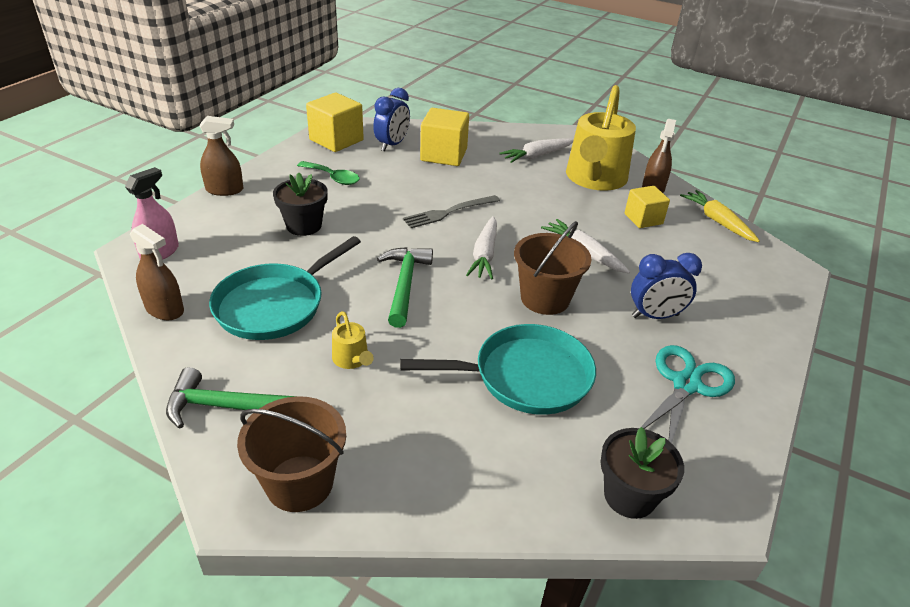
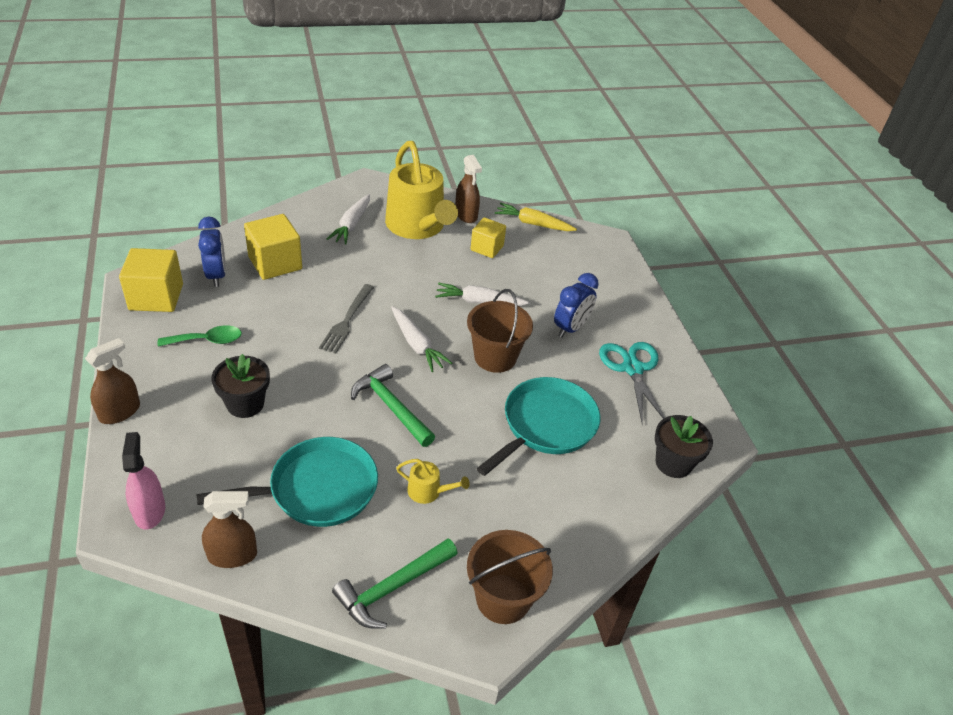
camera: 45 degrees left, 5 degrees up
turquoise pan [209,236,361,340] -> turquoise pan turned 105 degrees counterclockwise [196,437,378,527]

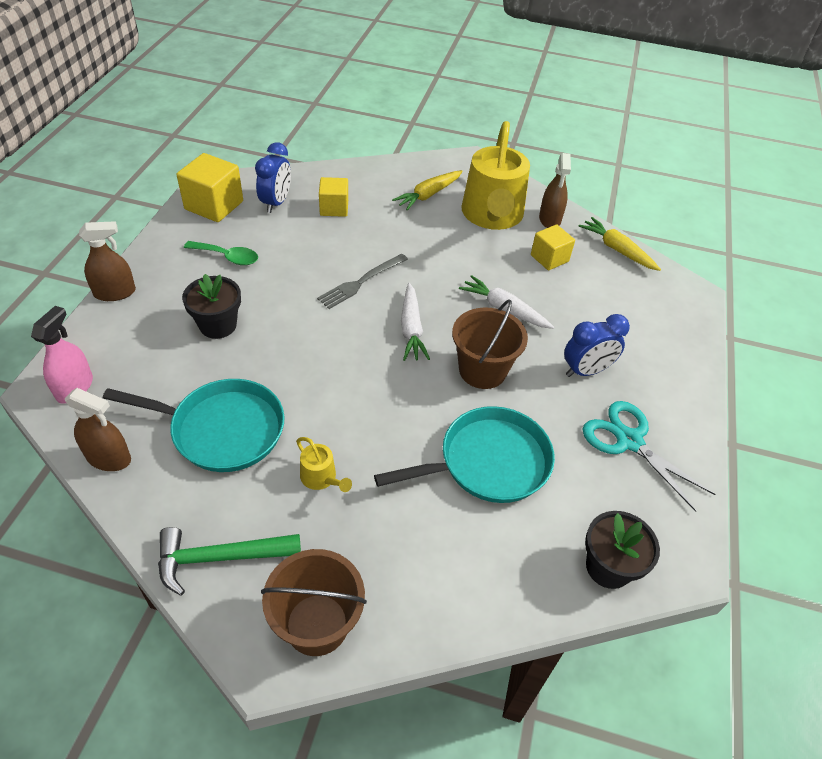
camera: 30 degrees right, 5 degrees up
yellow cube [244,214,302,280] -> yellow cube [319,177,348,217], size x0.65
white carrot [327,194,370,244] -> yellow carrot [392,170,463,210]
green hammer [351,364,435,447] -> none
turquoise scissors [599,342,665,425] -> turquoise scissors turned 60 degrees counterclockwise [583,401,715,512]

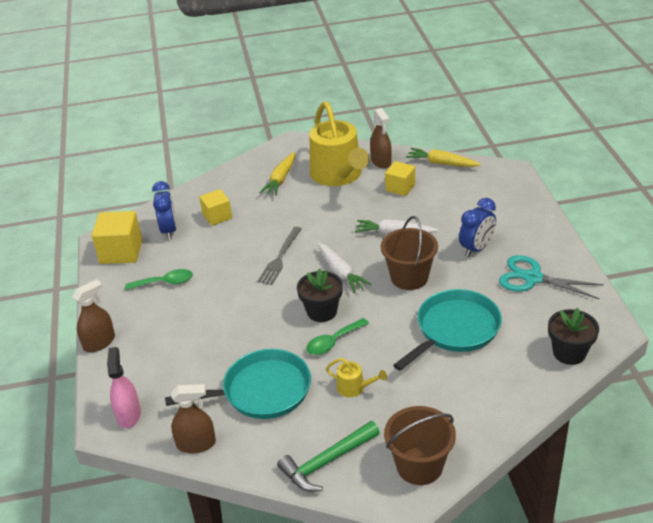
camera: 20 degrees left, 10 degrees down
black flower pot [182,274,241,339] -> black flower pot moved to [297,268,343,322]
none -> green spoon [306,318,369,355]

